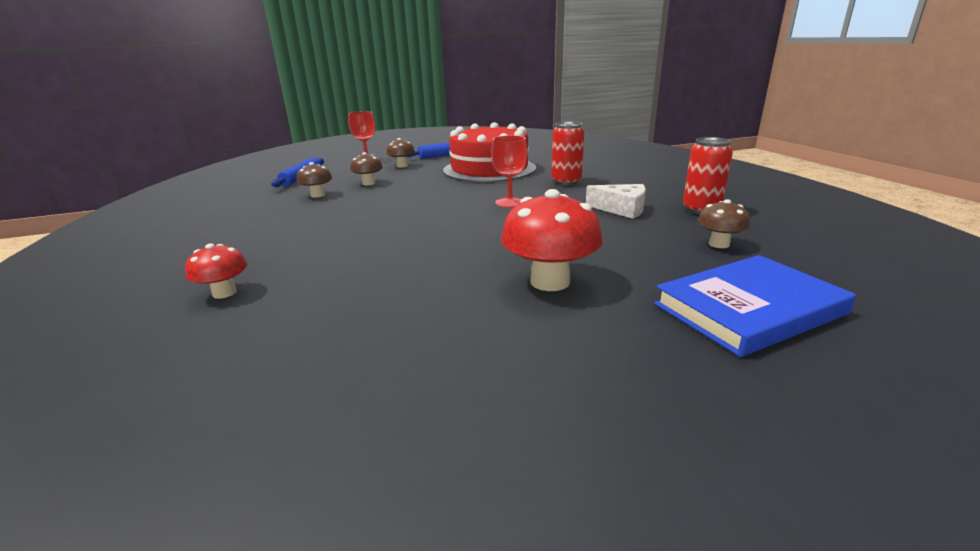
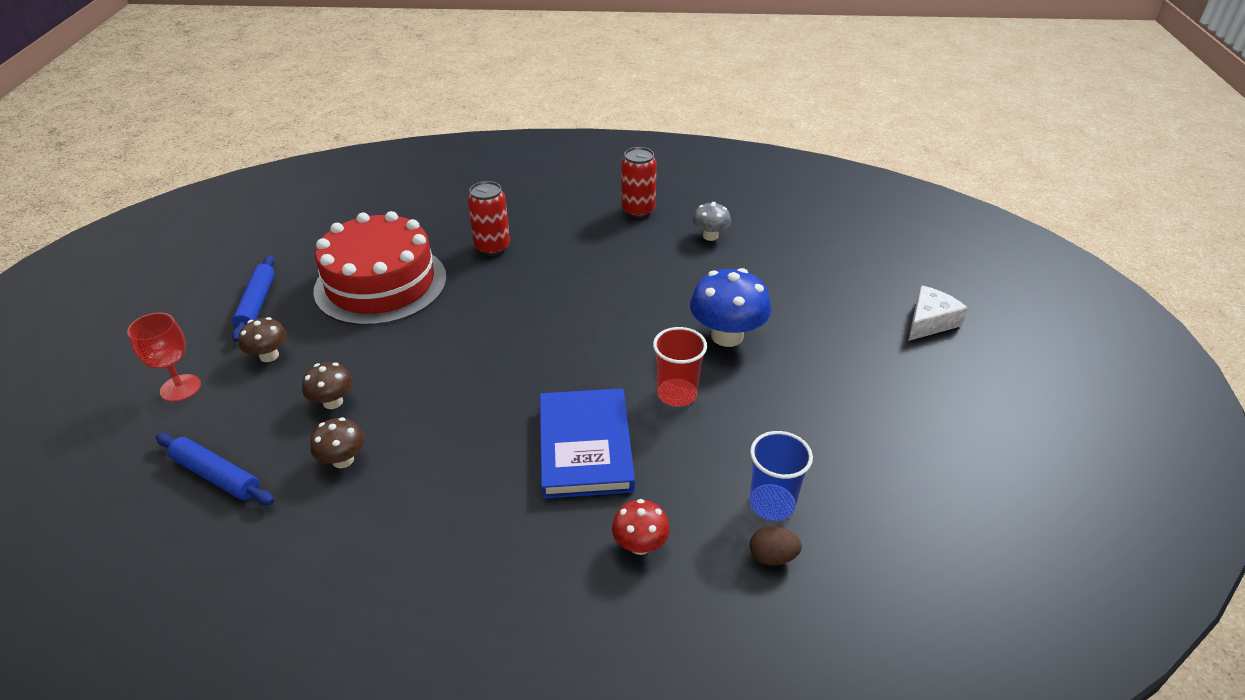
camera: 70 degrees left, 15 degrees up
red goblet [491,135,528,207] -> none
red mushroom [501,189,603,291] -> blue mushroom [690,268,771,347]
white cheese [586,184,646,219] -> white cheese moved to [908,285,968,341]
blue book [654,255,856,357] -> blue book moved to [540,388,635,499]
brown mushroom [697,199,750,248] -> grey mushroom [692,202,731,241]
none -> red cup [653,327,707,407]
none -> blue cup [750,431,813,520]
none -> brown egg [750,526,802,565]

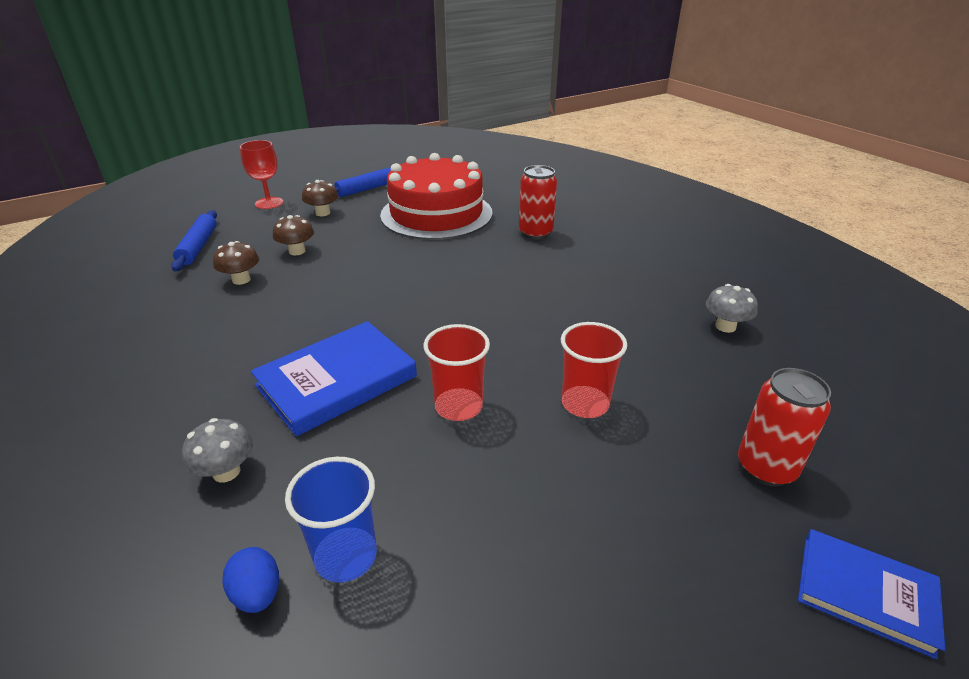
camera: 55 degrees right, 5 degrees down
red mushroom [612,499,670,555] -> grey mushroom [182,418,253,482]
red can [621,147,657,218] -> red can moved to [738,368,831,486]
blue mushroom [690,268,771,347] -> red cup [561,322,627,418]
brown egg [750,526,802,565] -> blue egg [223,547,279,613]
white cheese [908,285,968,341] -> blue book [798,529,945,659]

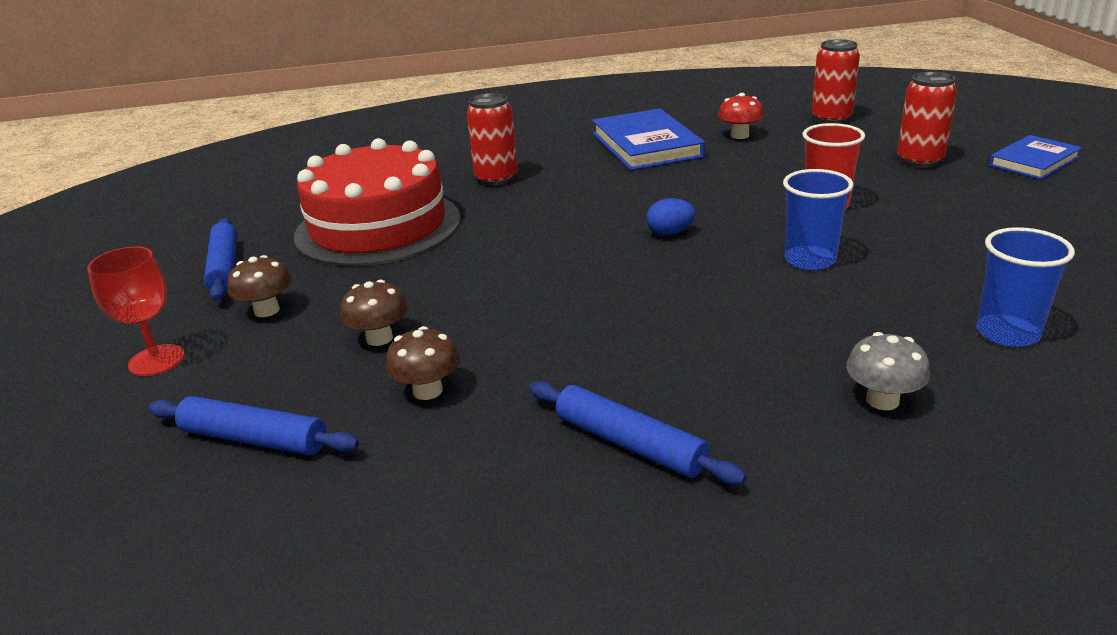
camera: 65 degrees left, 5 degrees down
blue egg [223,547,279,613] -> blue egg moved to [646,198,696,236]
blue book [251,321,417,436] -> blue book moved to [592,108,705,170]
red cup [423,324,490,421] -> blue cup [783,169,853,270]
grey mushroom [706,284,758,333] -> red mushroom [718,93,764,139]
none -> blue rolling pin [529,381,747,485]
none -> red can [812,39,860,124]

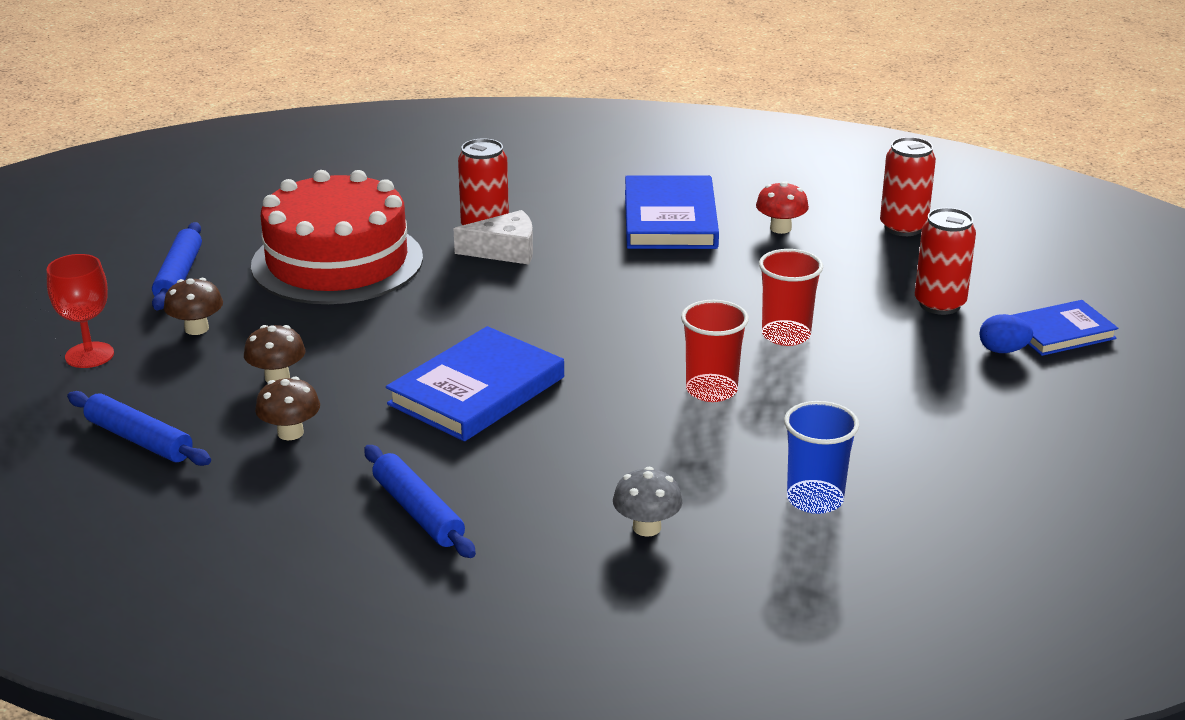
camera: 15 degrees right, 0 degrees up
blue egg [646,198,696,236] -> blue egg moved to [979,314,1033,353]
blue cup [783,169,853,270] -> red cup [681,300,749,402]
none -> blue book [386,326,564,441]
none -> white cheese [454,210,533,265]

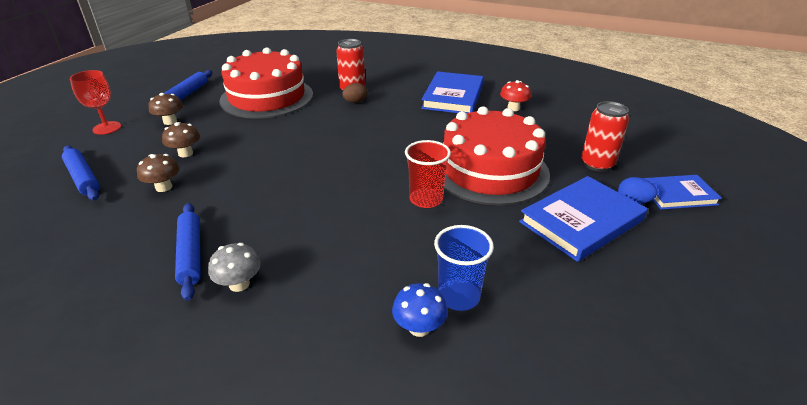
camera: 15 degrees right, 5 degrees up
blue book [386,326,564,441] -> blue book moved to [519,176,647,262]
white cheese [454,210,533,265] -> brown egg [342,83,367,103]
grey mushroom [613,467,683,537] -> grey mushroom moved to [208,243,261,292]
red cup [759,249,823,346] -> red cake [443,106,550,205]
red can [880,137,936,236] -> none
none -> blue mushroom [392,283,448,337]

